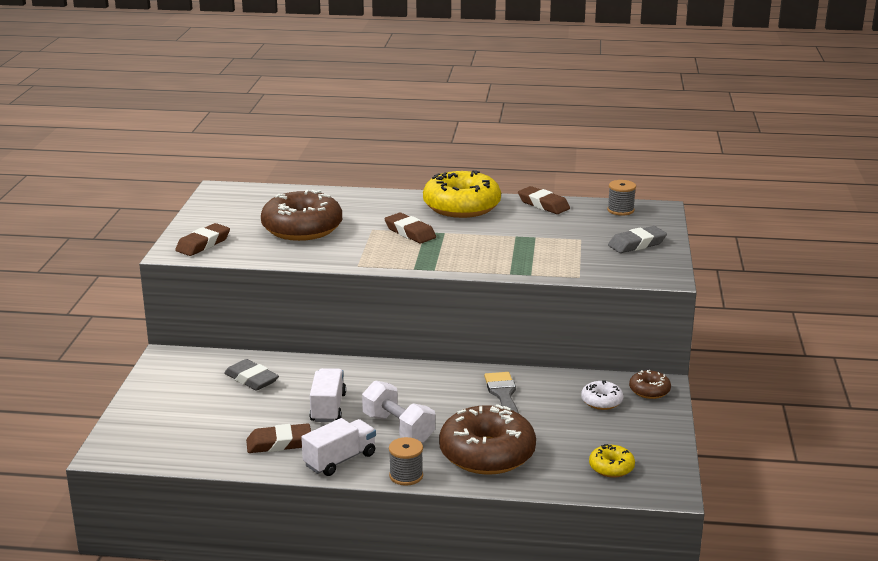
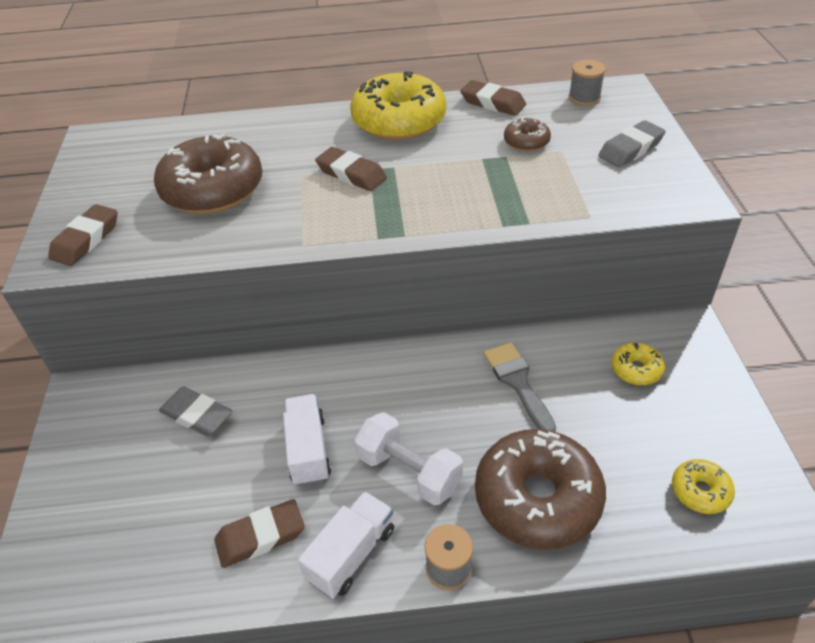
camera: 10 degrees left, 20 degrees up
white donut [581,380,623,410] -> yellow donut [611,343,665,386]
brown donut [629,369,671,399] -> brown donut moved to [504,117,551,152]

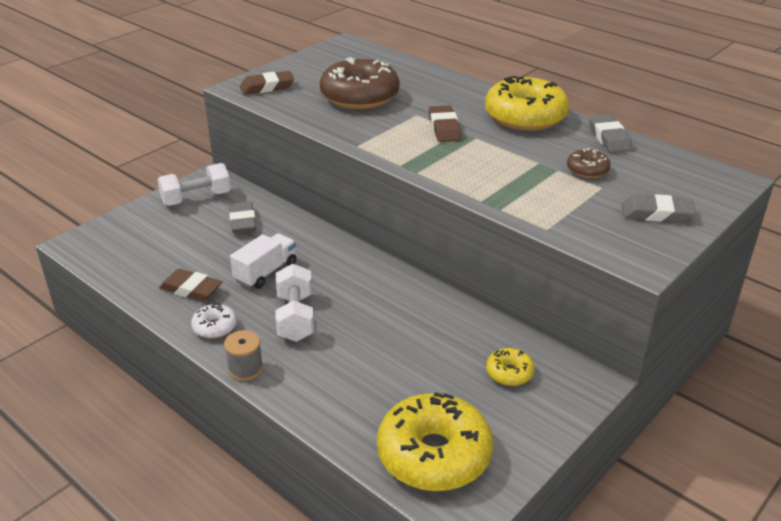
camera: 45 degrees right, 10 degrees down
white truck [298,491,394,598] -> white donut [191,303,237,339]
brown eraser [460,80,526,116] -> grey eraser [589,115,632,153]
brown donut [475,429,606,550] -> none
grey brush [484,342,556,432] -> none
grey spool [569,60,606,106] -> none
yellow donut [672,459,735,514] -> yellow donut [377,392,493,491], size x2.16
none -> white dumbbell [157,163,231,206]

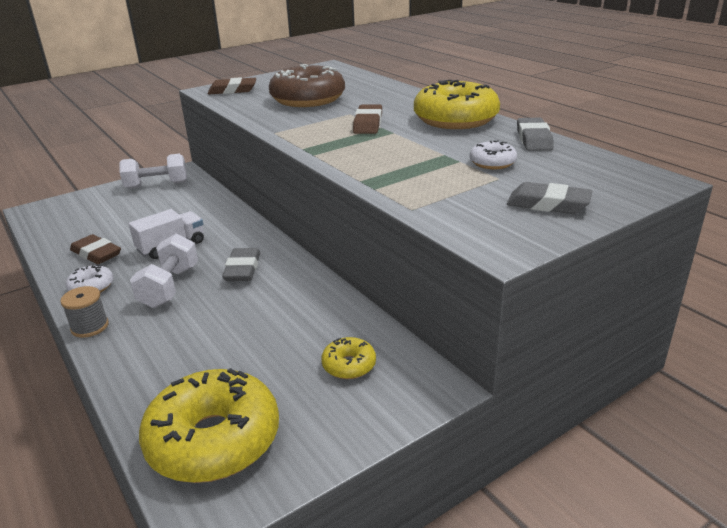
camera: 15 degrees right, 5 degrees down
grey eraser [229,202,256,233] -> grey eraser moved to [222,248,260,281]
brown donut [567,148,611,178] -> white donut [470,140,517,169]

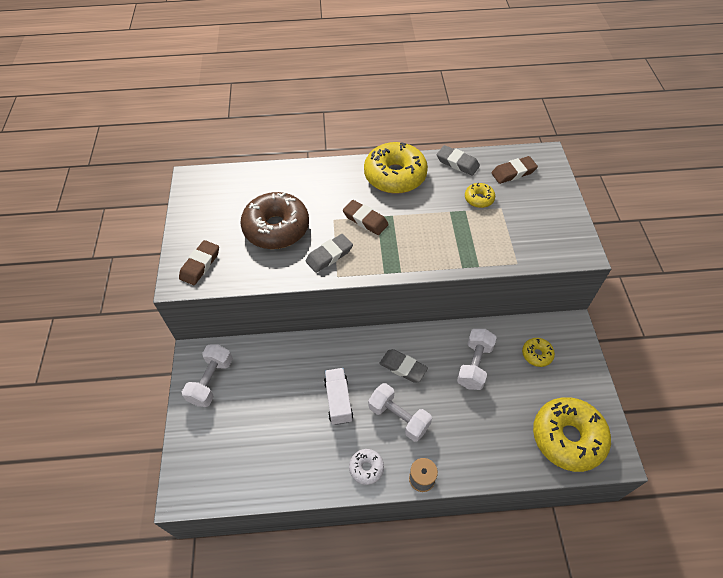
camera: 60 degrees left, 25 degrees up
brown eraser [70,234,121,264] -> brown eraser moved to [491,156,538,184]
white donut [470,140,517,169] -> yellow donut [465,183,495,208]
grey eraser [507,182,592,214] -> grey eraser moved to [306,234,353,273]
none -> white dumbbell [457,329,497,390]

